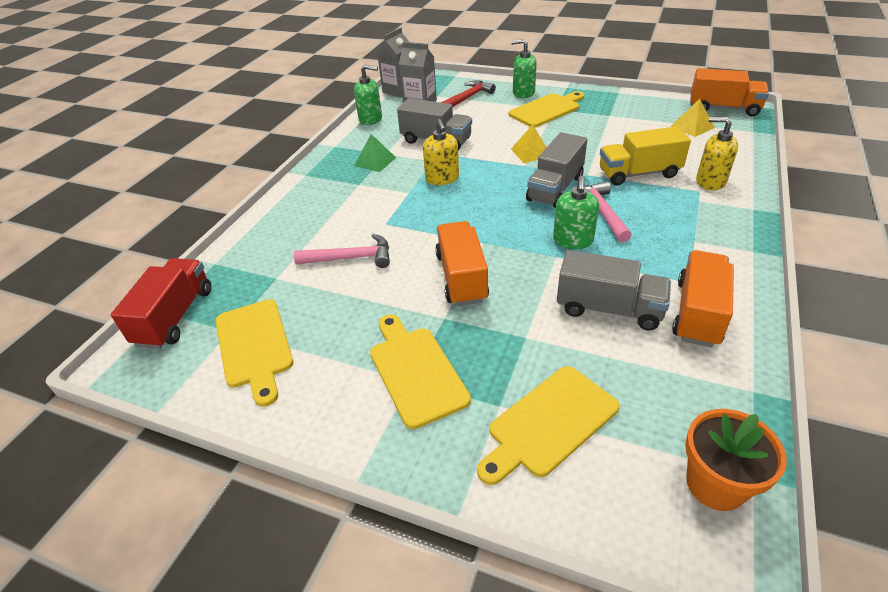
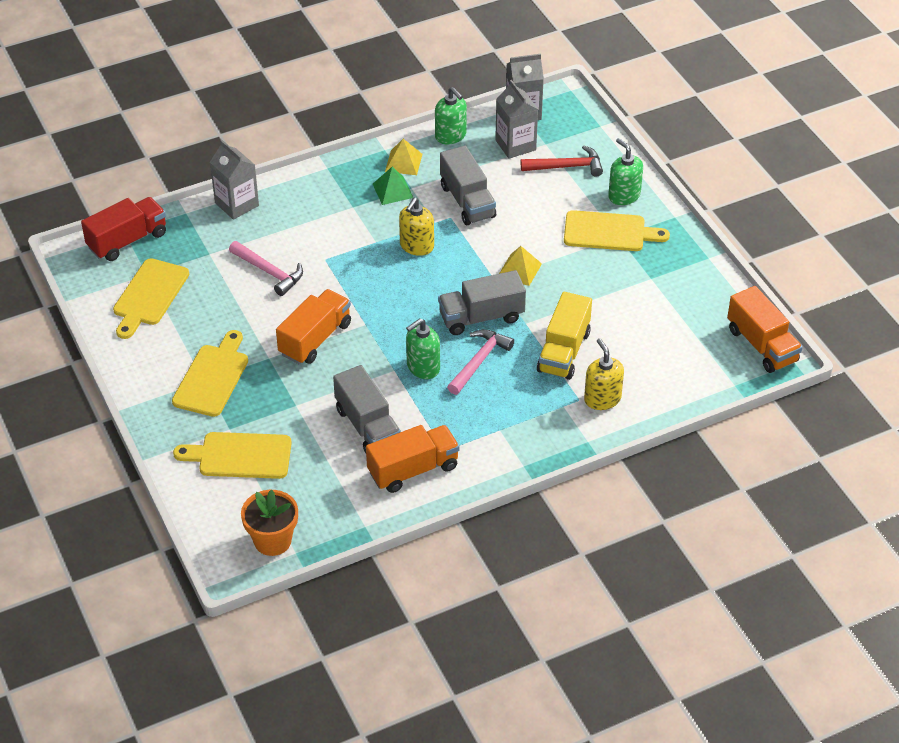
camera: 40 degrees right, 5 degrees up
yellow truck [600,126,691,186] -> yellow truck turned 105 degrees counterclockwise [537,292,592,380]
yellow pyramid [671,99,715,137] -> yellow pyramid moved to [385,139,422,175]
none -> grey carton [210,140,259,220]

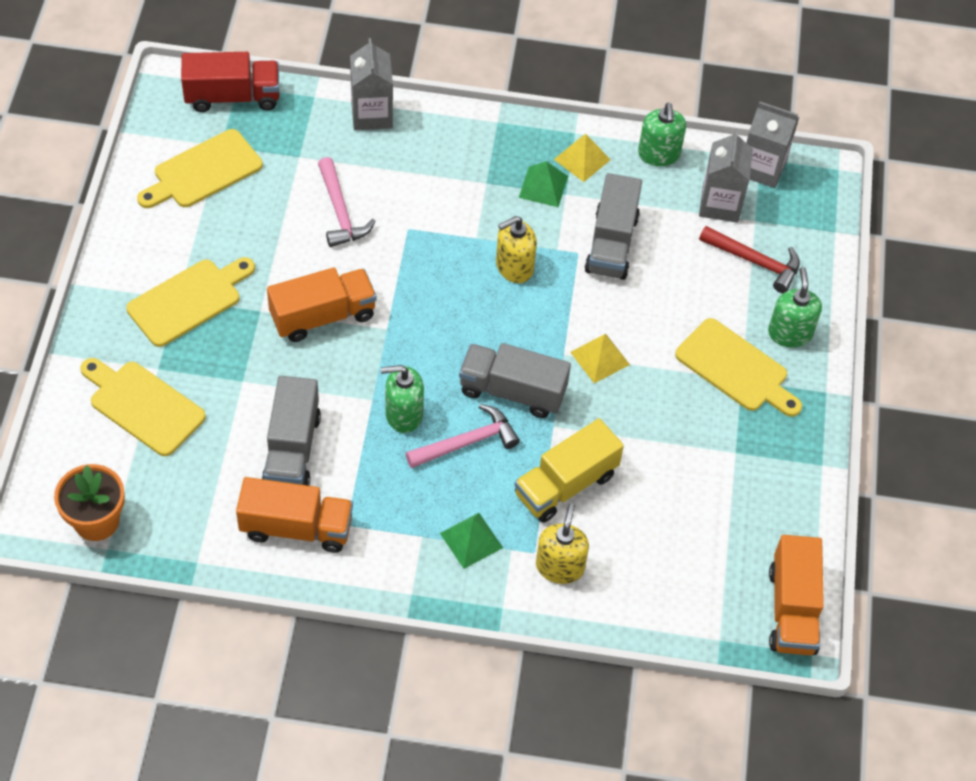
camera: 30 degrees right, 10 degrees up
none -> green pyramid [440,513,503,569]

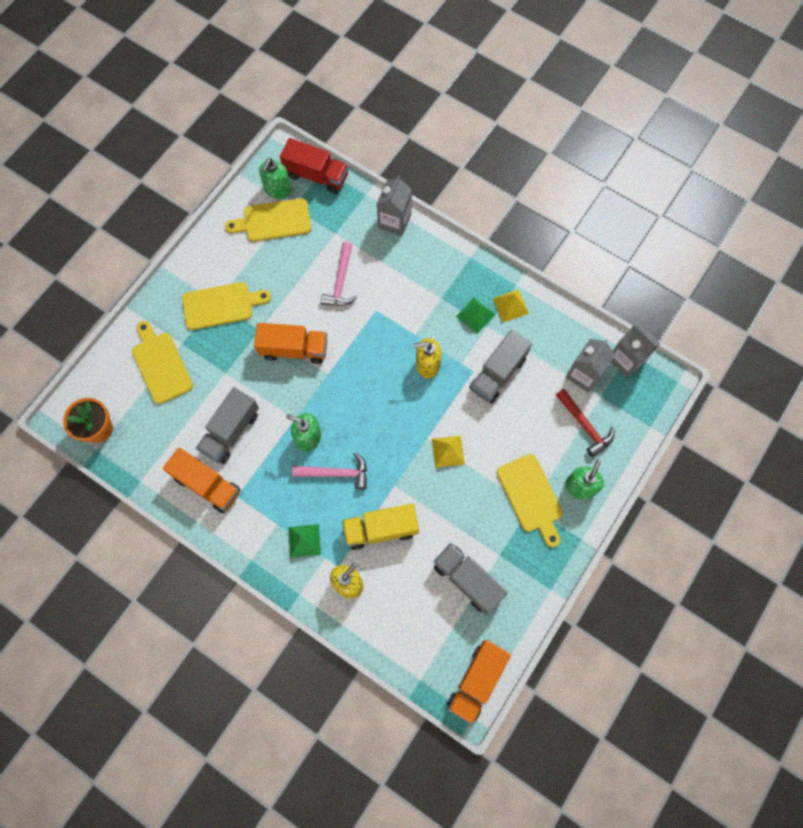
camera: 30 degrees right, 15 degrees up
grey truck [459,343,571,418] -> grey truck moved to [433,543,508,615]
green soap dispenser [638,103,686,166] -> green soap dispenser moved to [259,158,291,199]

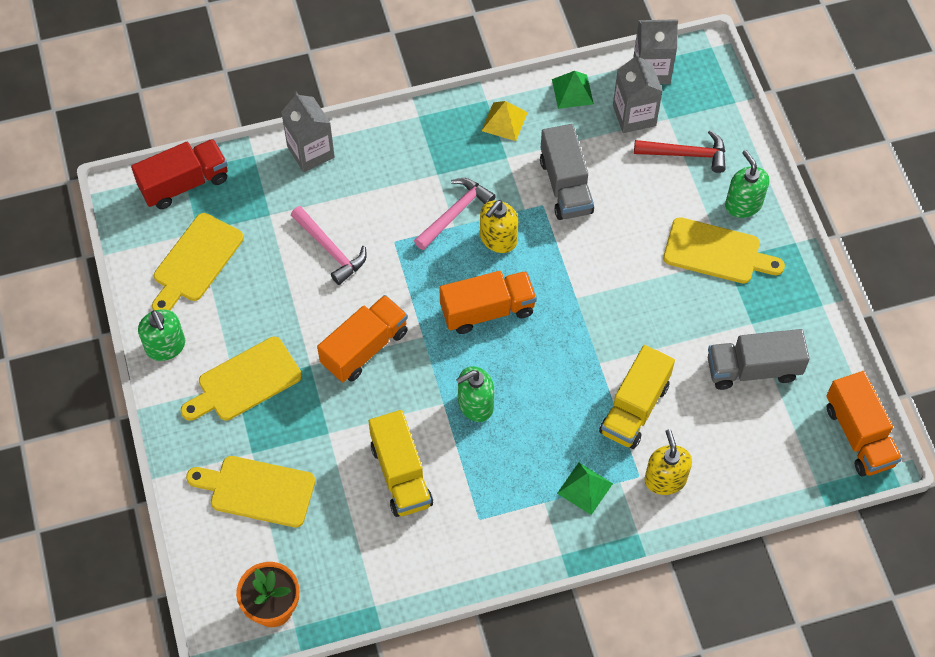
camera: 50 degrees left, 10 degrees down
orange truck [163,448,241,513] -> orange truck moved to [439,271,537,334]
yellow cutting board [182,282,271,330] -> yellow cutting board turned 150 degrees counterclockwise [181,337,302,421]
grey truck [196,387,259,464] -> yellow truck [369,410,433,517]
green soap dispenser [259,158,291,199] -> green soap dispenser moved to [138,309,185,361]
pink hammer [292,452,367,490] -> pink hammer moved to [414,178,496,250]
yellow pyramid [432,436,465,467] -> none
green pyramid [456,298,495,334] -> green pyramid moved to [552,71,594,109]

